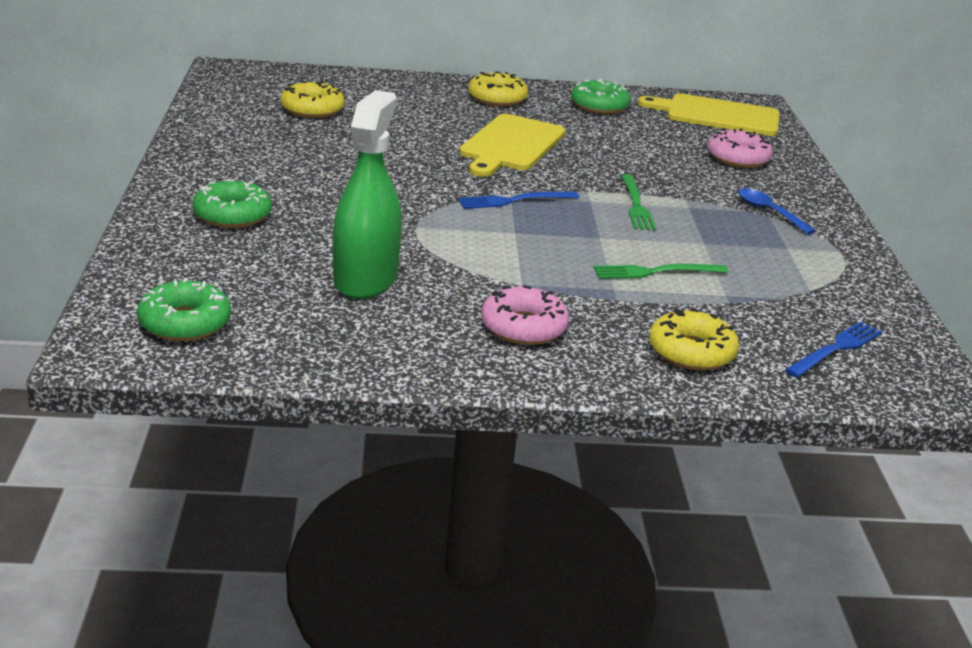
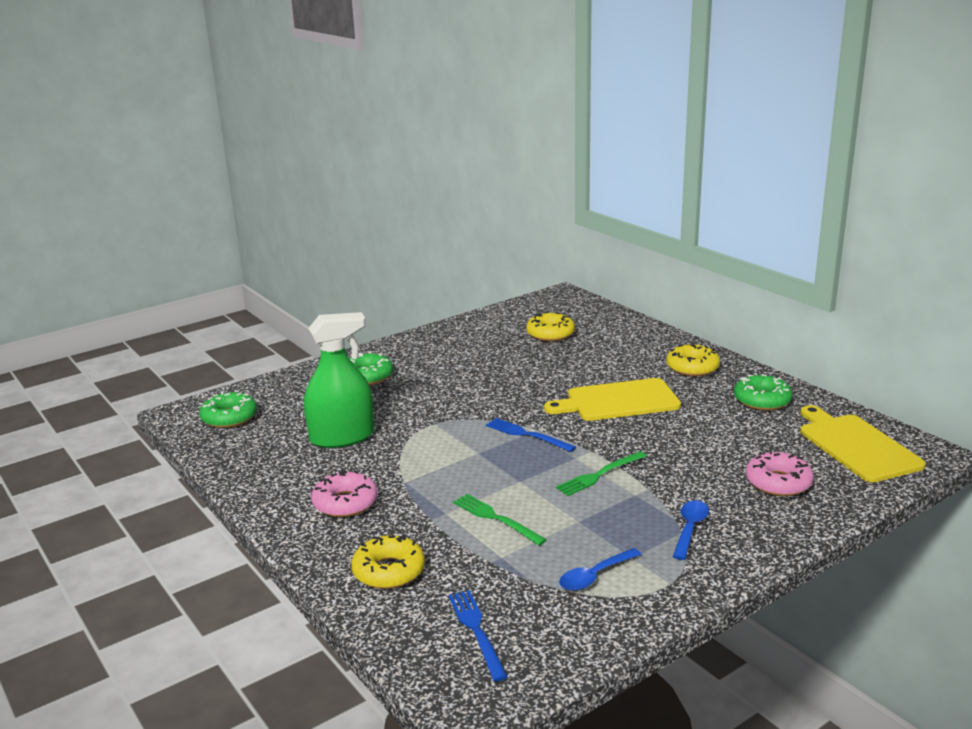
camera: 60 degrees right, 5 degrees down
blue fork [785,321,882,377] -> blue fork turned 120 degrees counterclockwise [448,590,508,682]
none -> blue spoon [559,548,642,591]

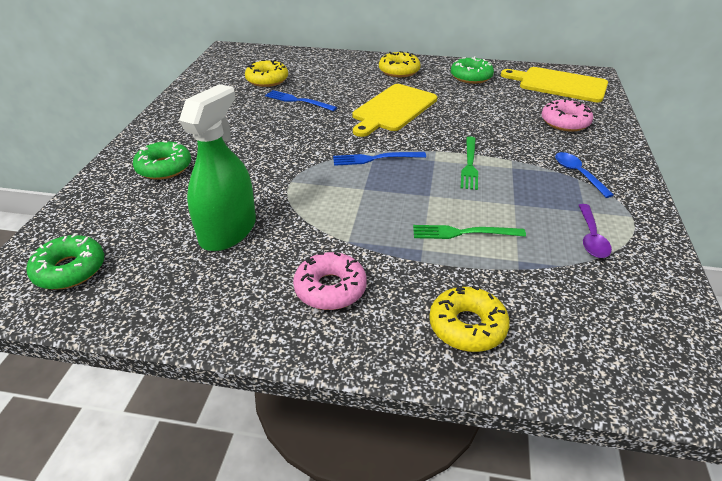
camera: 45 degrees left, 15 degrees up
blue fork [448,590,508,682] -> blue fork moved to [265,90,337,111]
blue spoon [559,548,642,591] -> purple spoon [579,204,612,258]

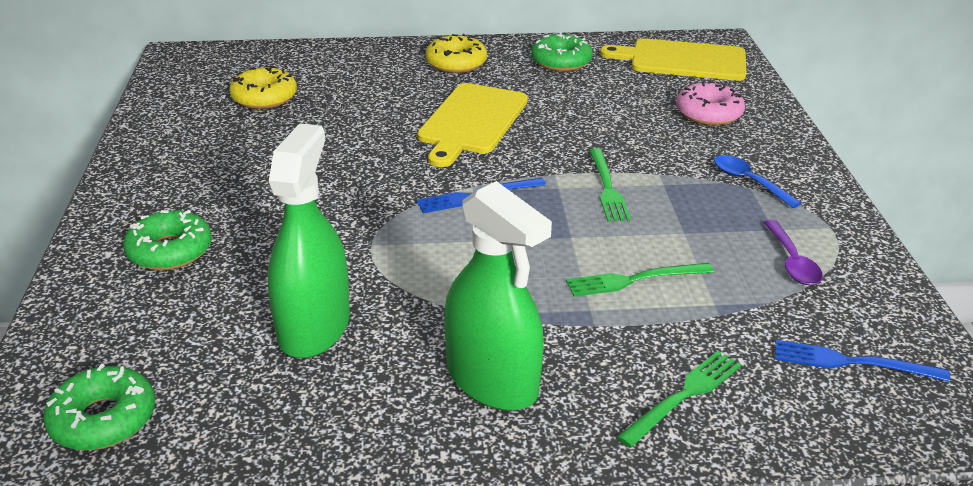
camera: 15 degrees left, 5 degrees down
blue fork [265,90,337,111] -> blue fork moved to [775,340,950,382]
pink donut [293,252,367,310] -> green spray bottle [444,181,552,411]
yellow donut [429,285,510,352] -> green fork [617,351,742,447]

